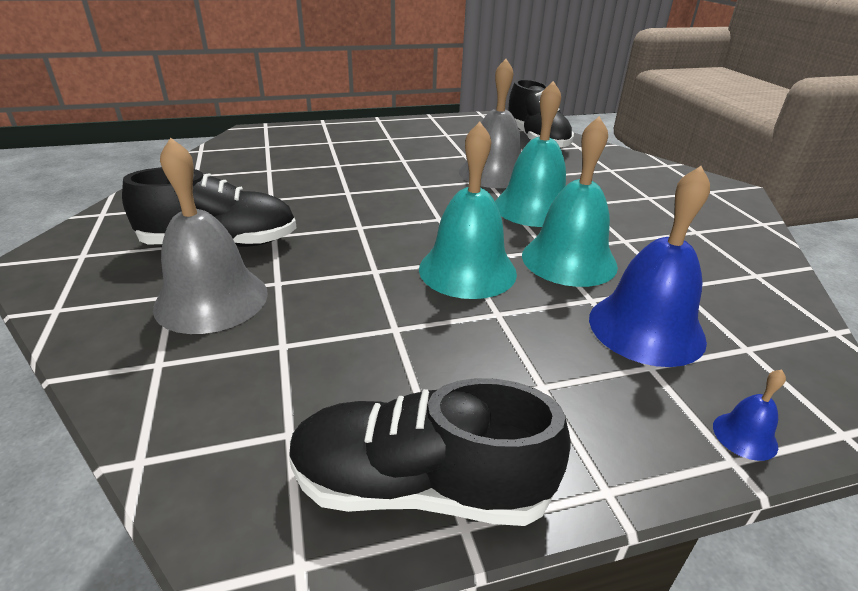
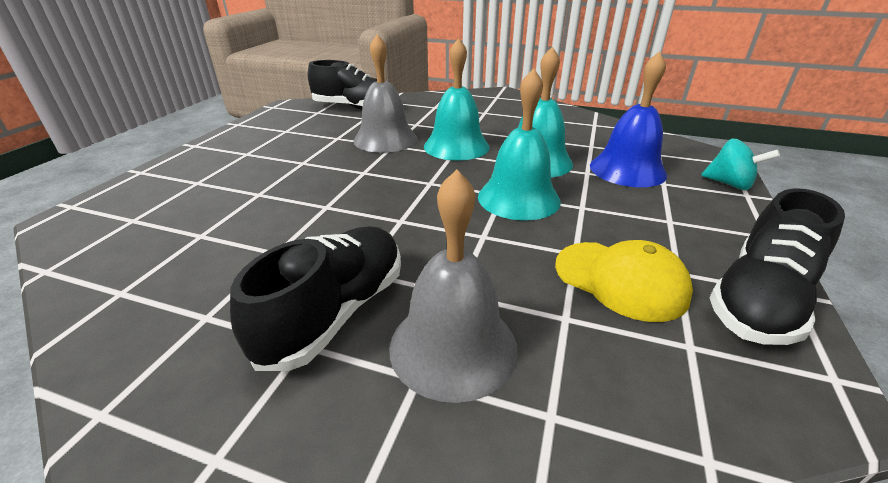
camera: 55 degrees left, 0 degrees up
blue bell [713,370,786,461] -> turquoise spinning top [701,139,780,190]
none -> yellow cap [555,240,693,322]

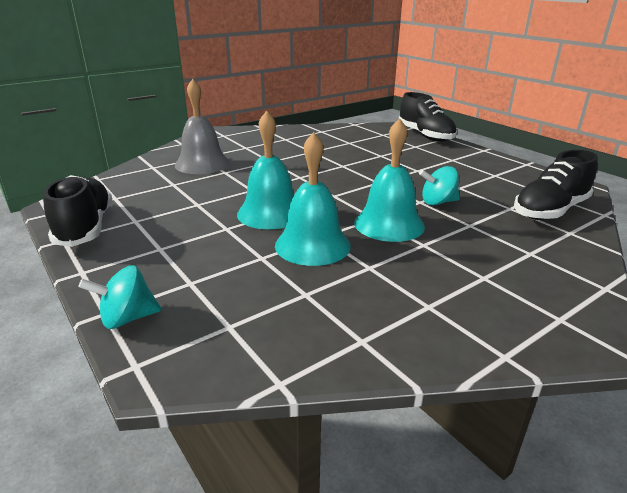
camera: 125 degrees right, 5 degrees down
black shoe [230,226,401,371] -> black shoe moved to [399,92,457,142]
grey bell [354,34,417,153] -> turquoise spinning top [419,166,460,205]
yellow cap [555,240,693,322] -> none
blue bell [590,51,667,187] -> none

